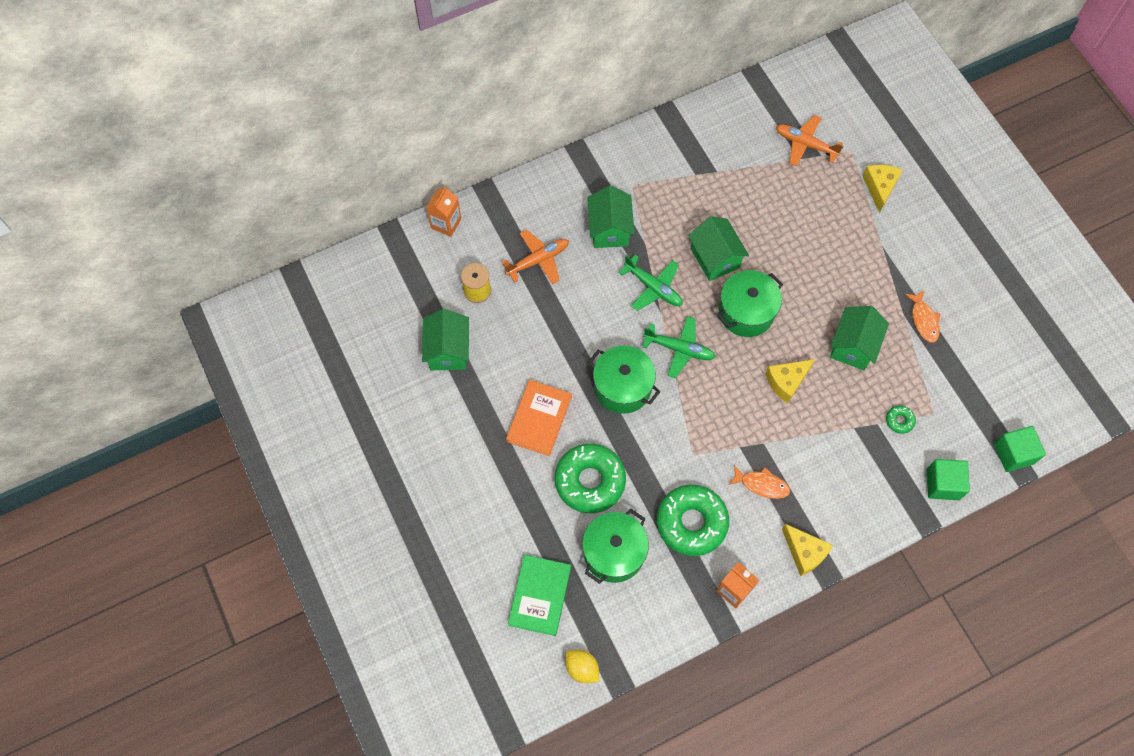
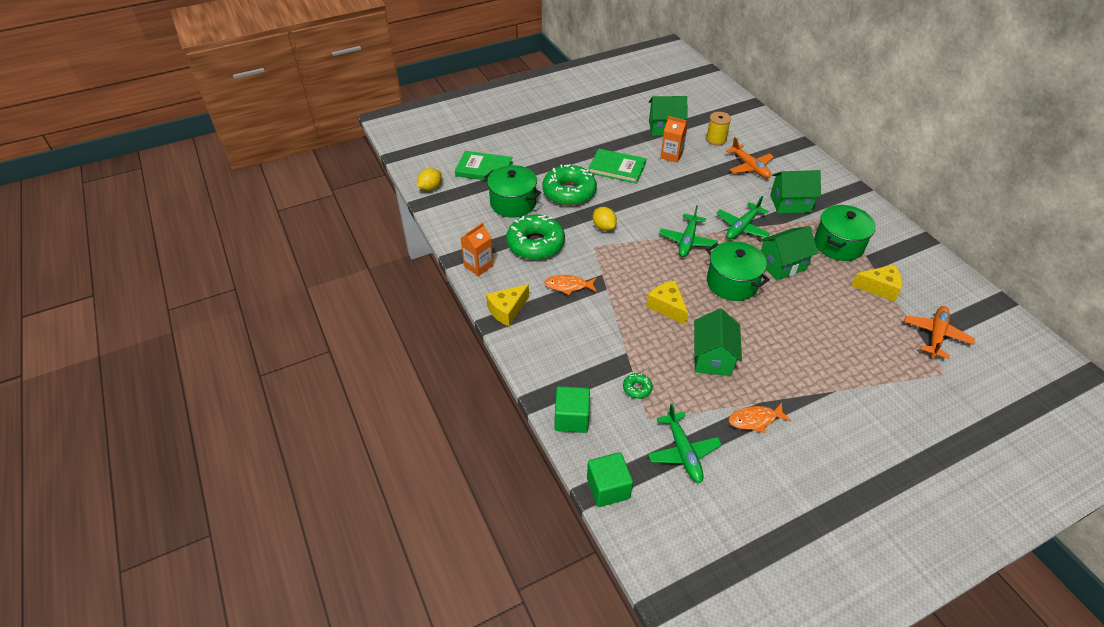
camera: 90 degrees right, 20 degrees down
orange carton [426,186,461,237] -> orange carton moved to [660,116,688,163]
orange book [506,380,572,456] -> green book [589,149,646,184]
green pot [588,346,661,414] -> green pot moved to [814,205,876,261]
orange fish [729,465,790,499] -> orange fish turned 75 degrees clockwise [544,275,597,295]
green house [830,306,889,370] -> green house turned 75 degrees clockwise [694,308,742,376]
yellow cheese [863,165,903,213] -> yellow cheese moved to [851,265,902,302]
none -> yellow lemon [593,207,617,231]
none -> green plane [648,404,722,483]

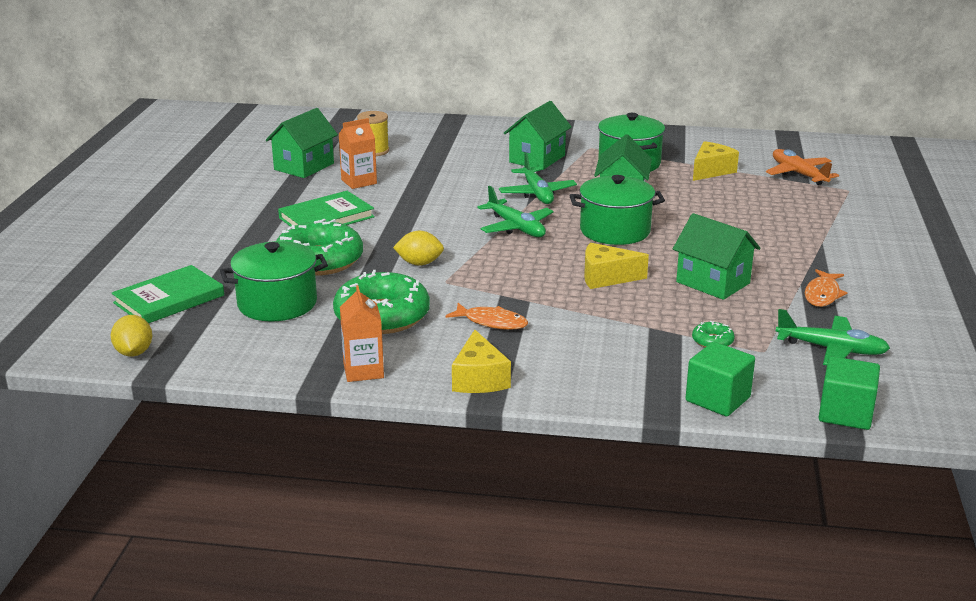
camera: 55 degrees left, 20 degrees down
orange fish [544,275,597,295] -> orange fish turned 105 degrees counterclockwise [445,303,528,330]
orange plane [726,137,774,178] -> none

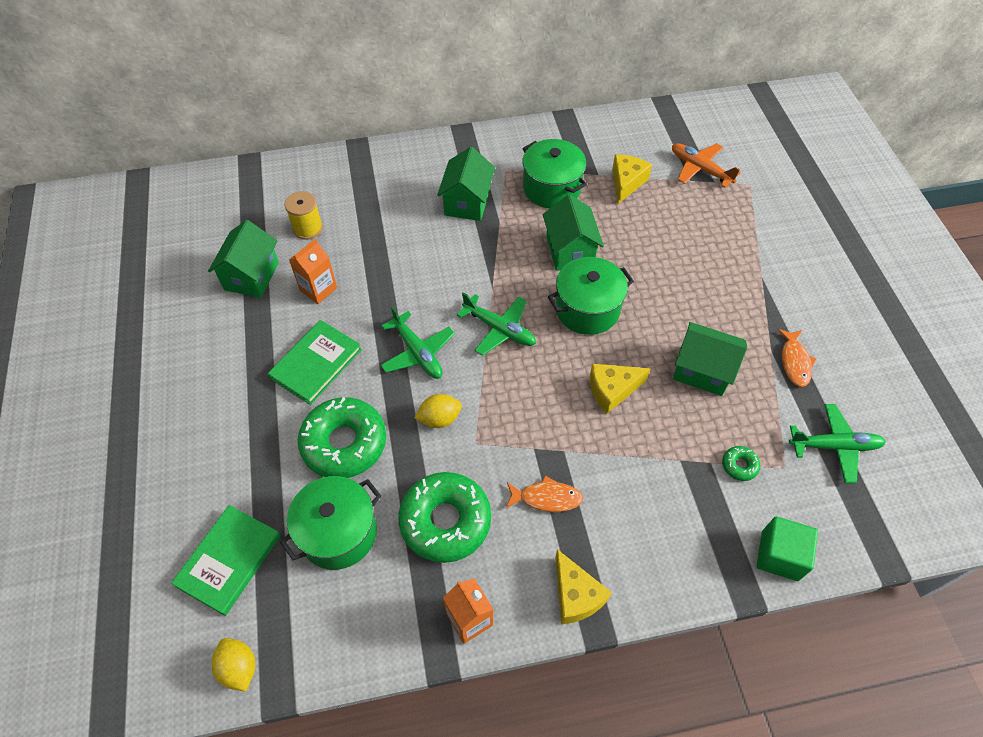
camera: 20 degrees left, 30 degrees up
green plane [499,152,577,204] -> green plane moved to [380,306,455,379]
green cube [819,356,880,430] -> none

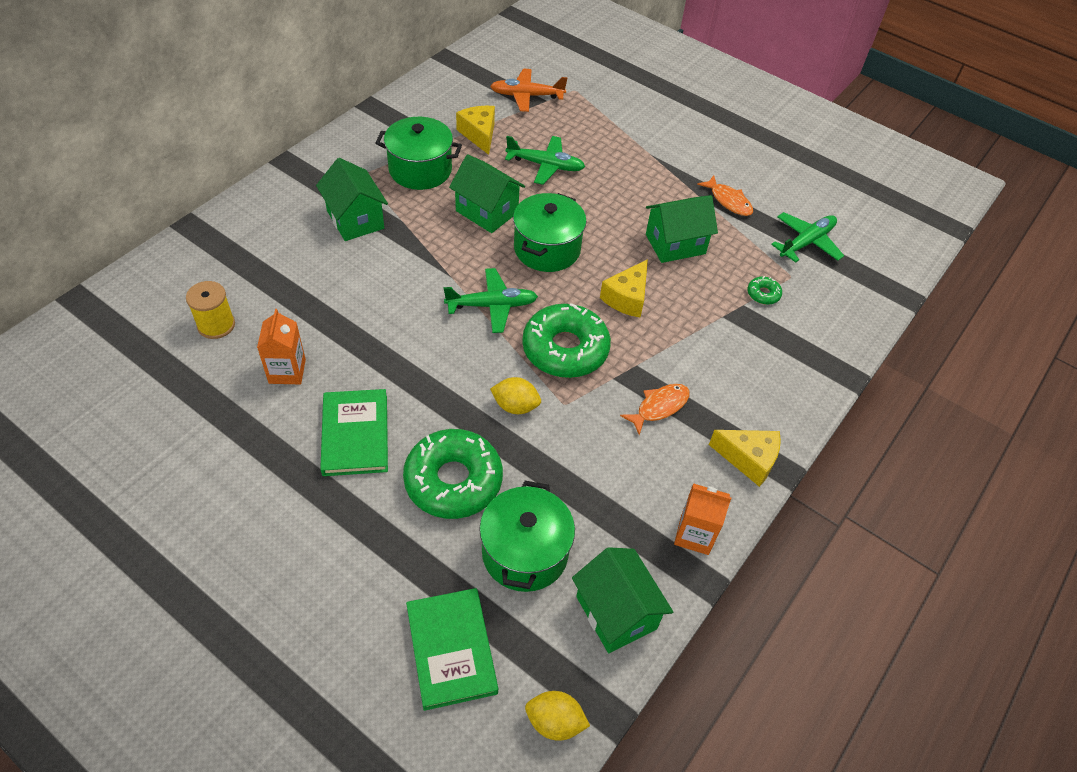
camera: 45 degrees left, 5 degrees down
green house [208,220,279,298] -> green house moved to [572,547,673,653]
green plane [380,306,455,379] -> green plane moved to [505,136,585,185]
green donut [398,472,491,563] -> green donut moved to [522,303,611,378]
yellow lemon [414,394,462,428] -> yellow lemon turned 75 degrees clockwise [490,377,541,414]
green cube [756,517,818,581] -> none

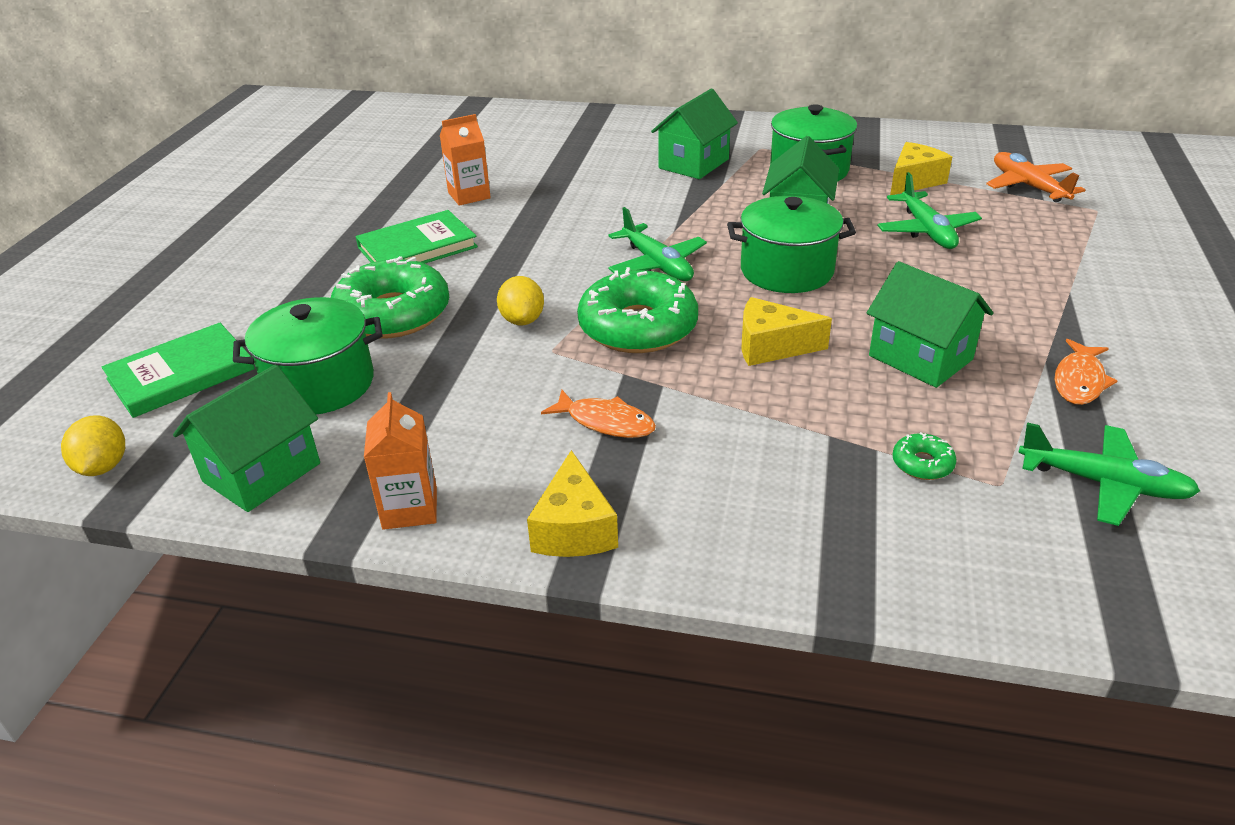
camera: 70 degrees right, 15 degrees down
yellow spool [186,281,235,339] -> none

